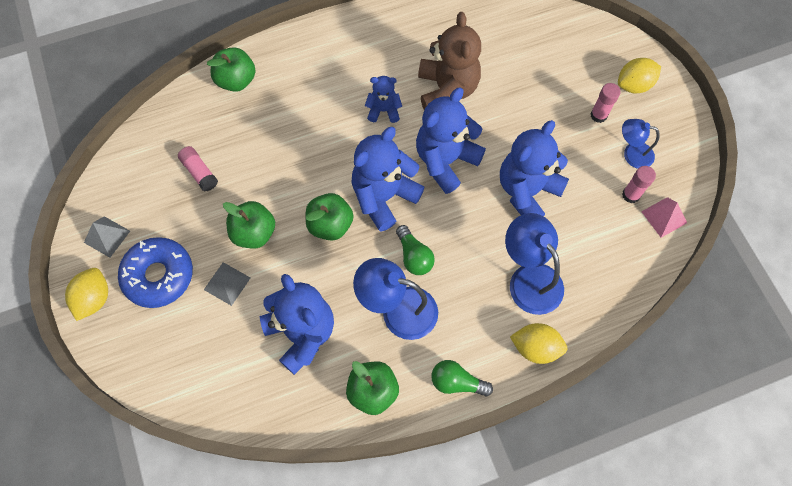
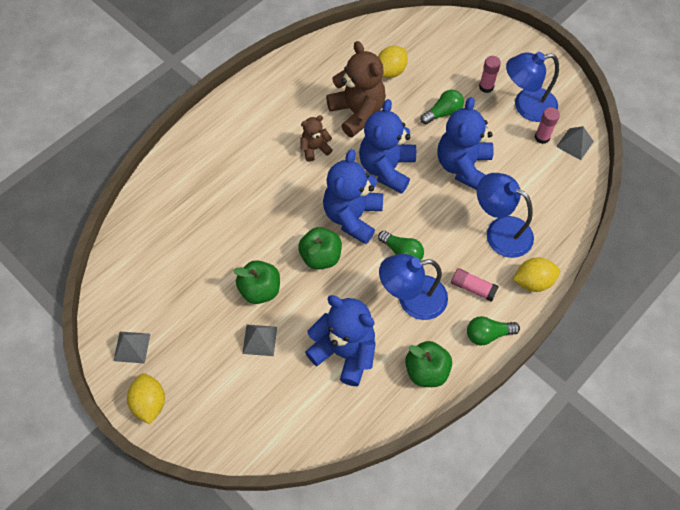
camera: 25 degrees left, 5 degrees down
blue donut [118,237,193,308] -> none
pink glue stick [178,146,218,191] -> pink glue stick moved to [451,268,499,302]
green apple [207,47,255,92] -> none
blue teddy bear [365,76,402,123] -> brown teddy bear [300,115,333,162]
yellow lemon [618,58,661,93] -> yellow lemon moved to [378,46,408,78]
blue lamp [622,119,660,169] -> blue lamp [506,52,559,122], size x1.66
pink pyramid [641,197,687,238] -> grey pyramid [556,126,594,160]
none -> green light bulb [420,90,464,124]

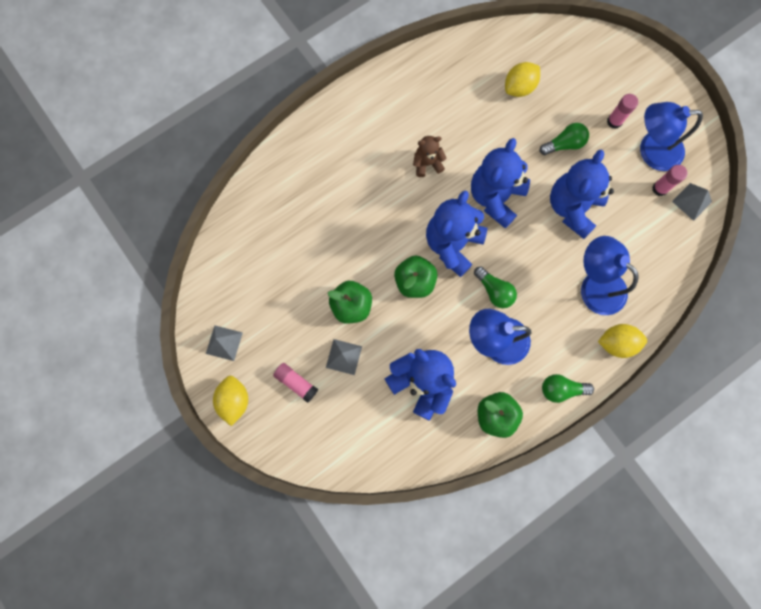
camera: 10 degrees right, 15 degrees up
brown teddy bear [326,41,386,137] -> none
pink glue stick [451,268,499,302] -> pink glue stick moved to [273,363,318,403]

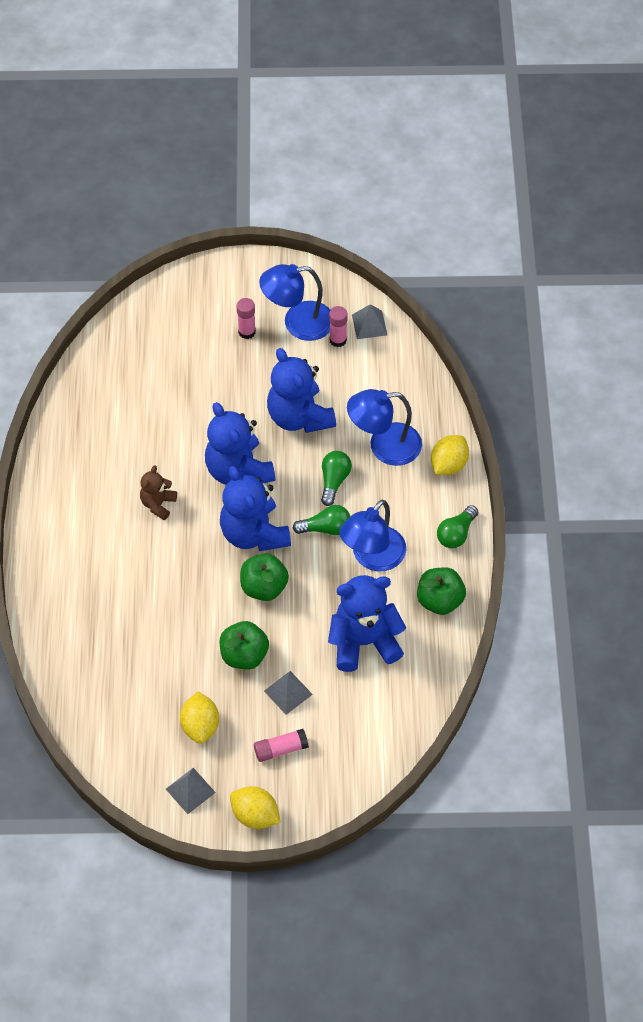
camera: 55 degrees left, 20 degrees down
yellow lemon [505,62,540,97] -> yellow lemon moved to [180,692,219,744]
green light bulb [540,123,589,155] -> green light bulb moved to [321,451,352,506]
blue lamp [640,102,703,171] -> blue lamp turned 45 degrees clockwise [259,264,330,341]

